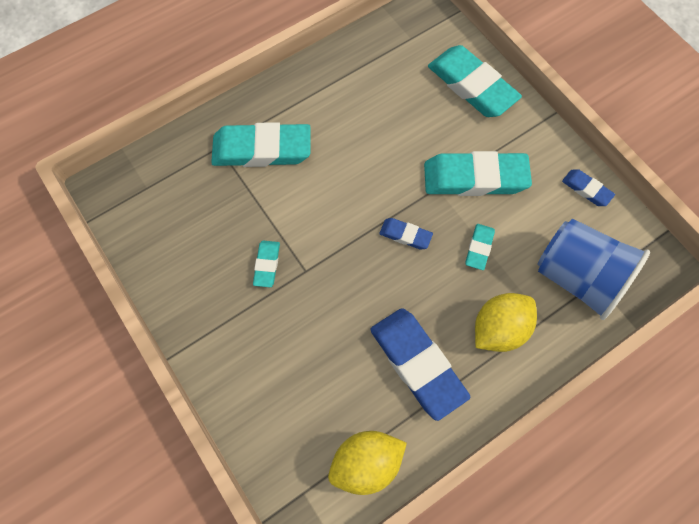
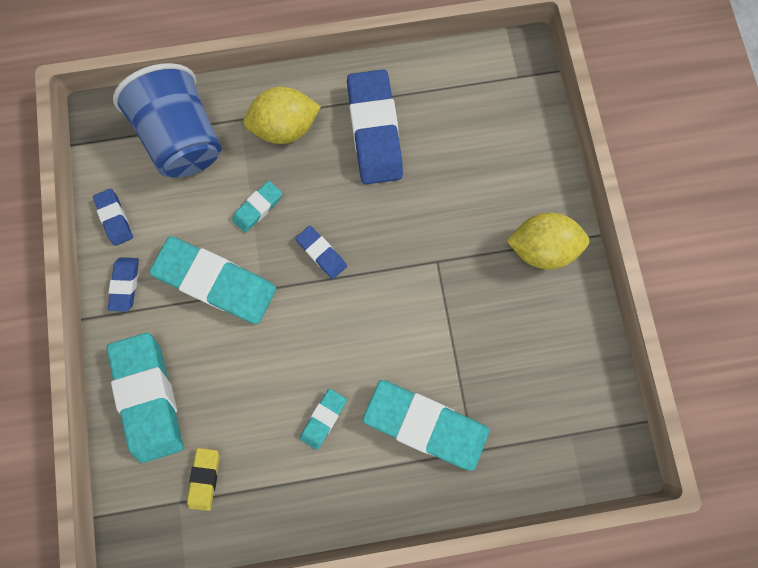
camera: 155 degrees left, 10 degrees up
turquoise eraser [253,241,280,287] -> turquoise eraser moved to [300,389,347,450]
yellow lemon [328,431,407,495] -> yellow lemon moved to [507,212,589,270]
none -> blue eraser [108,257,139,312]
none -> yellow eraser [187,448,220,511]

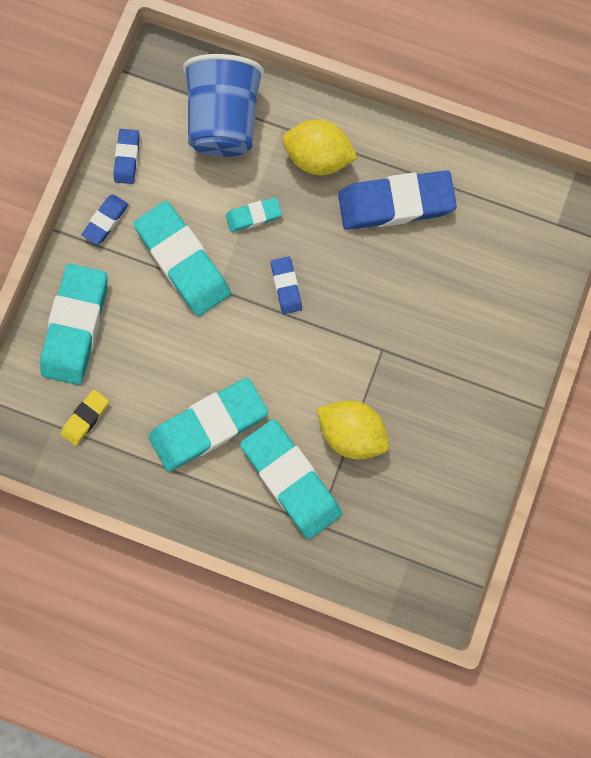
camera: 30 degrees right, 0 degrees up
turquoise eraser [300,389,347,450] -> turquoise eraser [148,378,268,472], size x2.08
blue eraser [347,69,403,184] -> blue eraser turned 60 degrees clockwise [338,170,457,230]
yellow lemon [507,212,589,270] -> yellow lemon moved to [317,400,389,460]

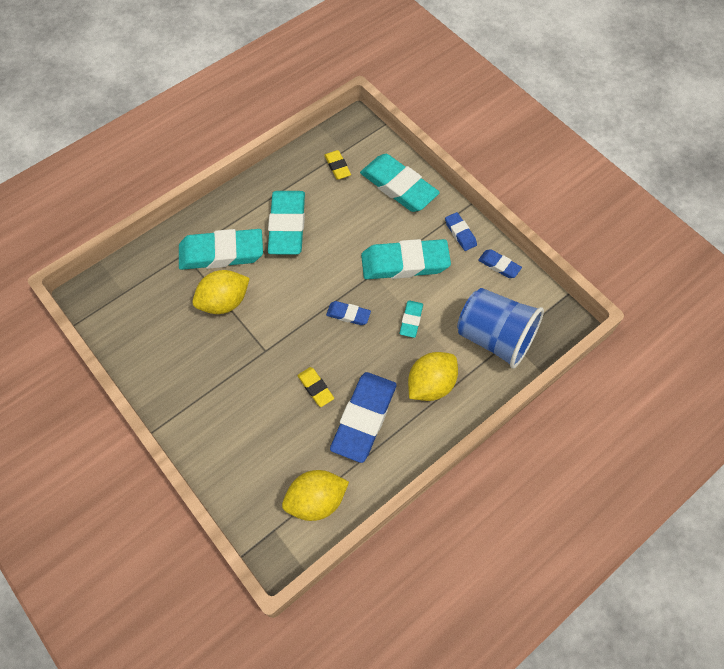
camera: 120 degrees right, 15 degrees down
none -> yellow lemon [282,470,349,521]
none -> yellow eraser [297,367,334,407]

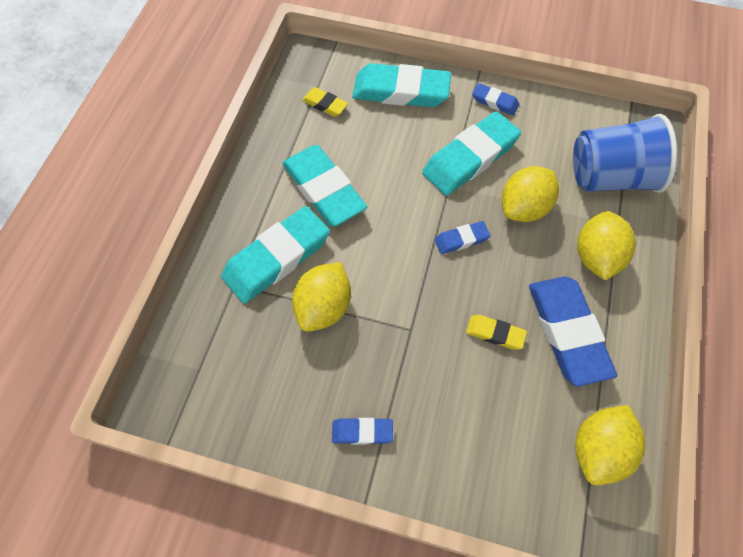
camera: 35 degrees left, 0 degrees up
turquoise eraser [400,300,423,338] -> yellow lemon [502,166,559,222]
blue eraser [478,249,522,278] -> blue eraser moved to [332,418,393,445]

